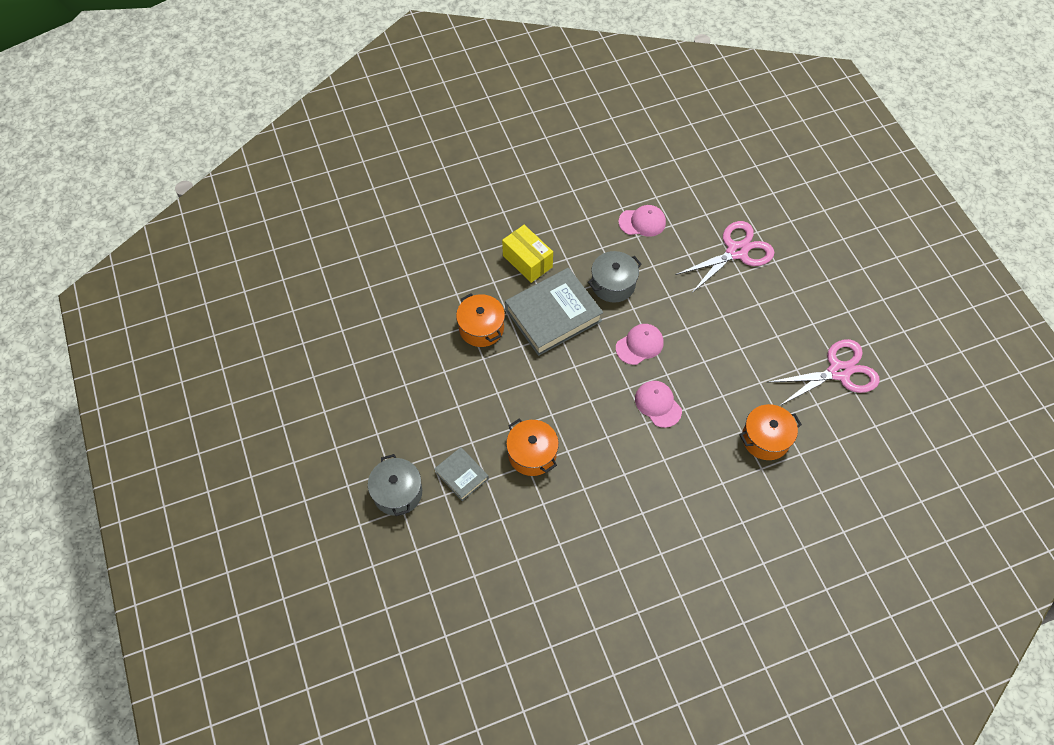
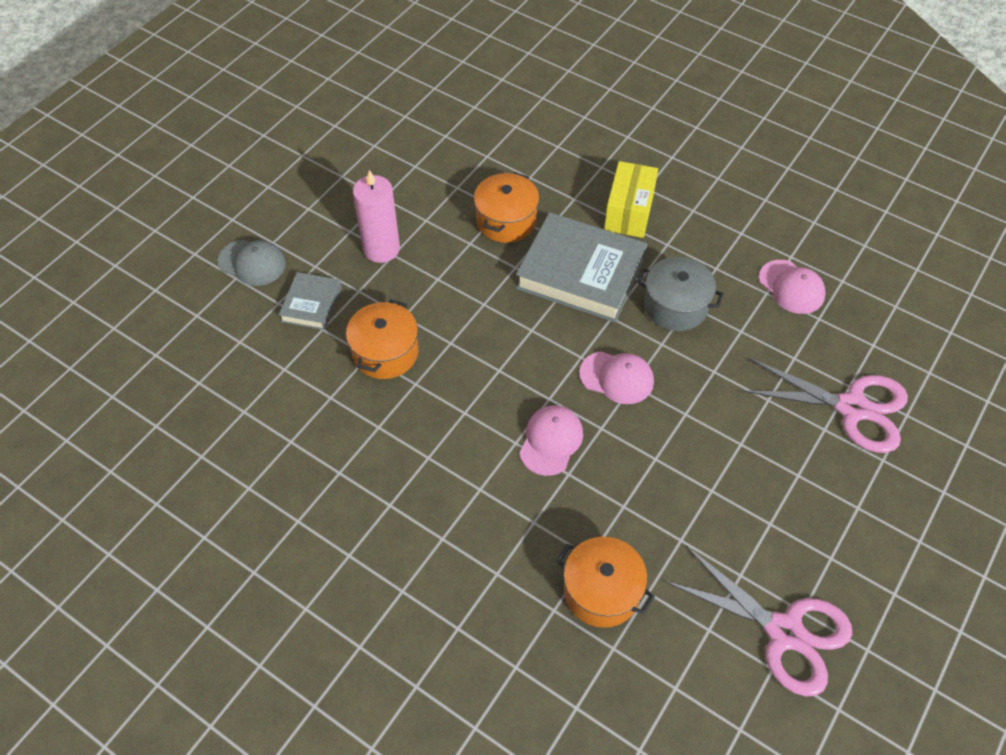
camera: 55 degrees right, 5 degrees down
grey pot [368,454,422,516] -> grey cap [217,240,286,286]
none -> pink candle [353,170,400,263]

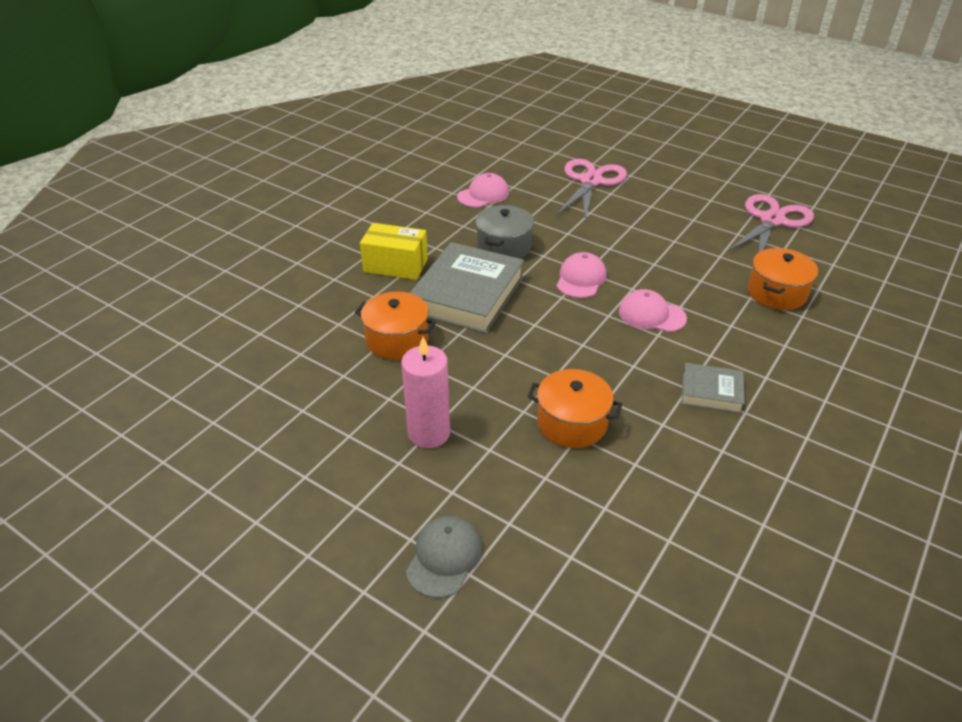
camera: 90 degrees left, 15 degrees down
grey book [279,272,342,330] -> grey book moved to [682,363,745,413]

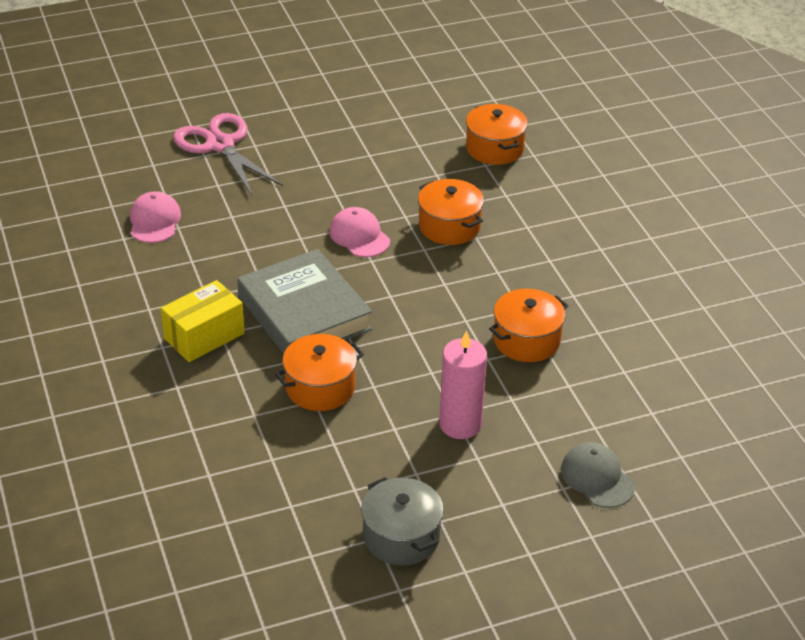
camera: 55 degrees left, 0 degrees up
grey pot [475,205,534,259] -> grey pot moved to [361,477,444,566]
pink cap [619,289,687,332] -> orange pot [418,179,484,245]
grey book [682,363,745,413] -> none
pink scissors [727,194,814,253] -> none

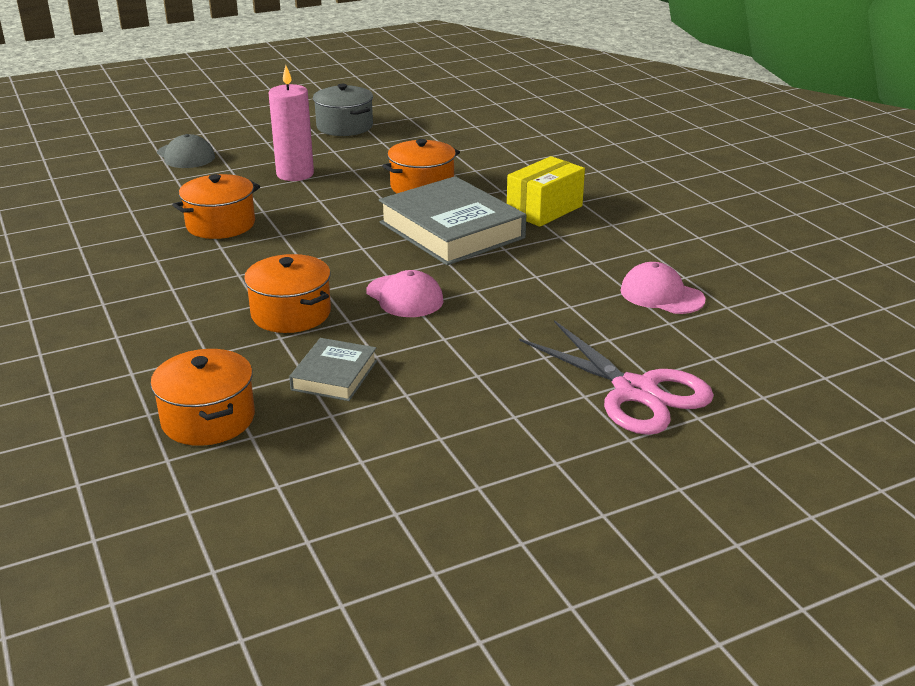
camera: 175 degrees right, 10 degrees down
pink cap [130,191,181,243] -> pink cap turned 135 degrees clockwise [620,262,706,314]
none -> grey book [289,338,377,401]

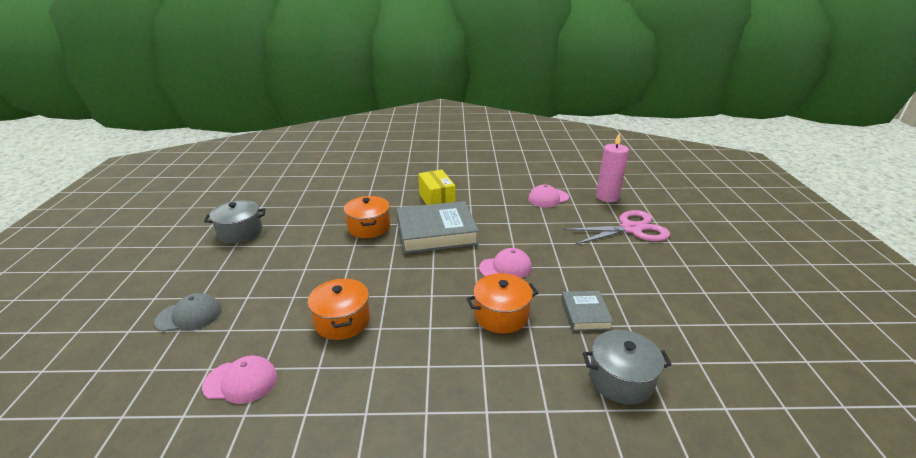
camera: 65 degrees left, 0 degrees up
orange pot [151,349,255,446] -> grey pot [583,330,672,405]
pink candle [269,65,314,181] -> pink candle moved to [596,132,629,202]
grey book [289,338,377,401] -> grey book turned 45 degrees clockwise [561,291,613,331]
none -> pink cap [202,355,277,404]

